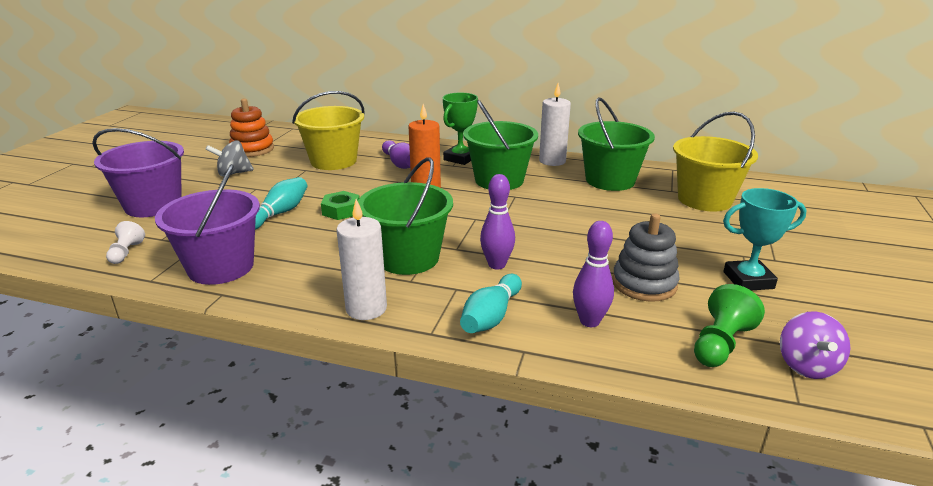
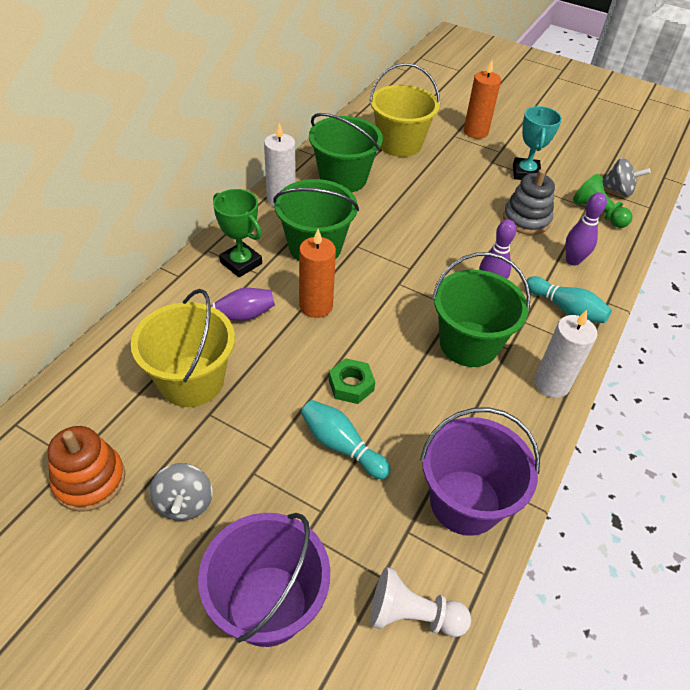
camera: 80 degrees left, 20 degrees up
white pawn [106,221,145,264] -> white pawn [370,567,471,637], size x1.55
purple spinning top [780,312,850,379] -> grey spinning top [603,158,651,197]
none -> orange candle [464,60,501,139]

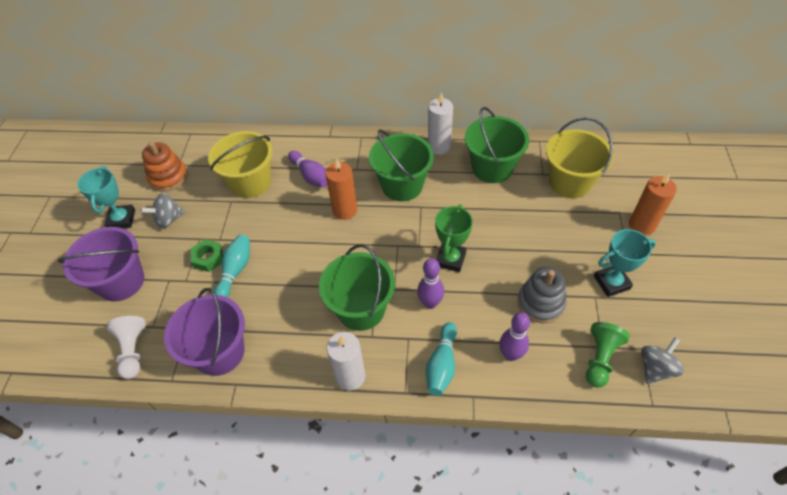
camera: 70 degrees right, 5 degrees up
green trophy [213,189,262,277] -> green trophy moved to [435,204,473,272]
green nut [329,358,375,404] -> green nut moved to [191,239,223,272]
grey spinning top [603,158,651,197] -> grey spinning top turned 135 degrees counterclockwise [641,337,684,384]
none -> turquoise trophy [77,166,135,228]

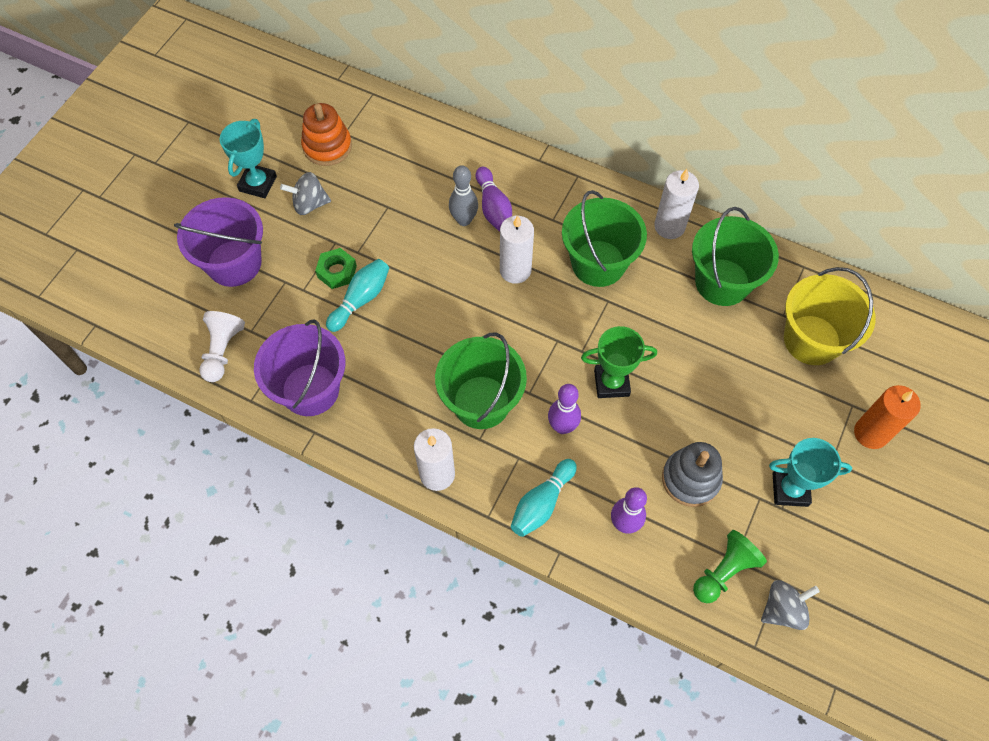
camera: 20 degrees right, 10 degrees up
yellow bucket [208,131,273,198] -> none
orange candle [325,158,357,220] -> white candle [500,215,534,284]
green trophy [435,204,473,272] -> green trophy turned 45 degrees clockwise [581,326,657,398]
none -> grey bowling pin [449,165,478,226]

